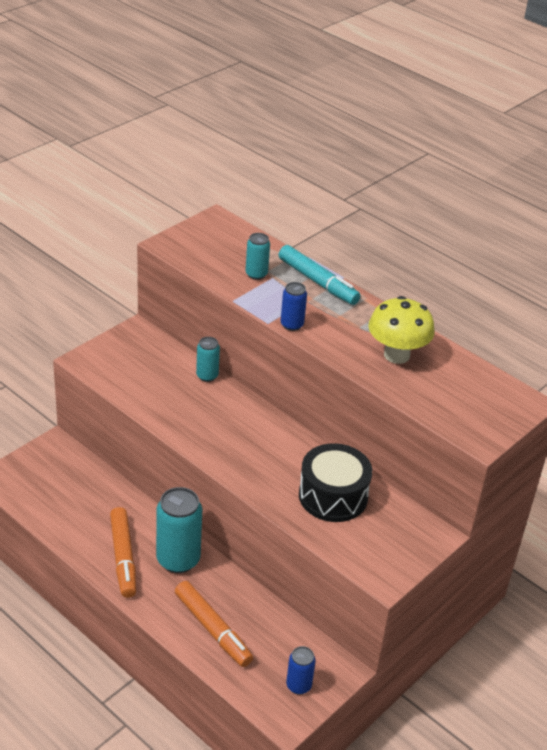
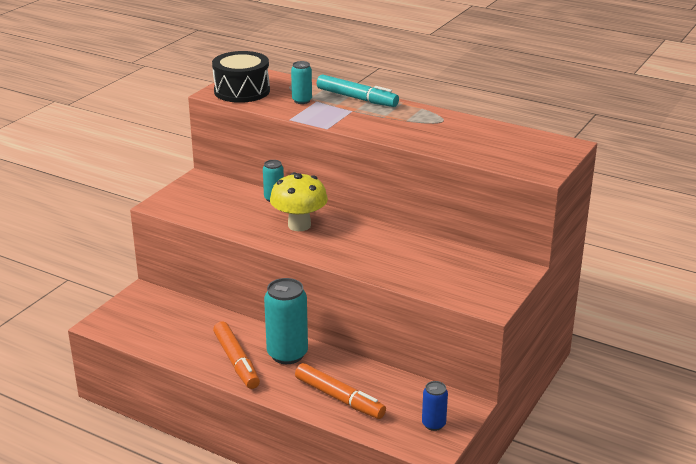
camera: 10 degrees left, 10 degrees down
blue can [281,282,307,331] -> none
black drum [299,443,372,522] -> black drum moved to [212,51,270,103]
yellow mushroom [368,296,435,364] -> yellow mushroom moved to [270,172,328,231]

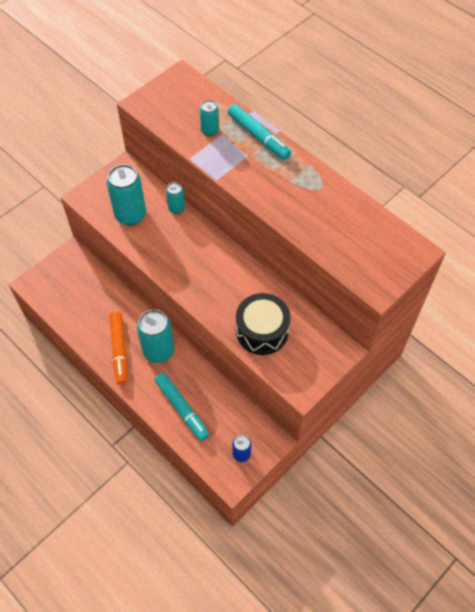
camera: 15 degrees right, 30 degrees up
black drum [212,51,270,103] -> black drum moved to [236,293,291,355]
yellow mushroom [270,172,328,231] -> none
orange marker [295,363,386,419] -> turquoise marker [155,373,209,441]
none -> turquoise can [107,164,146,226]

